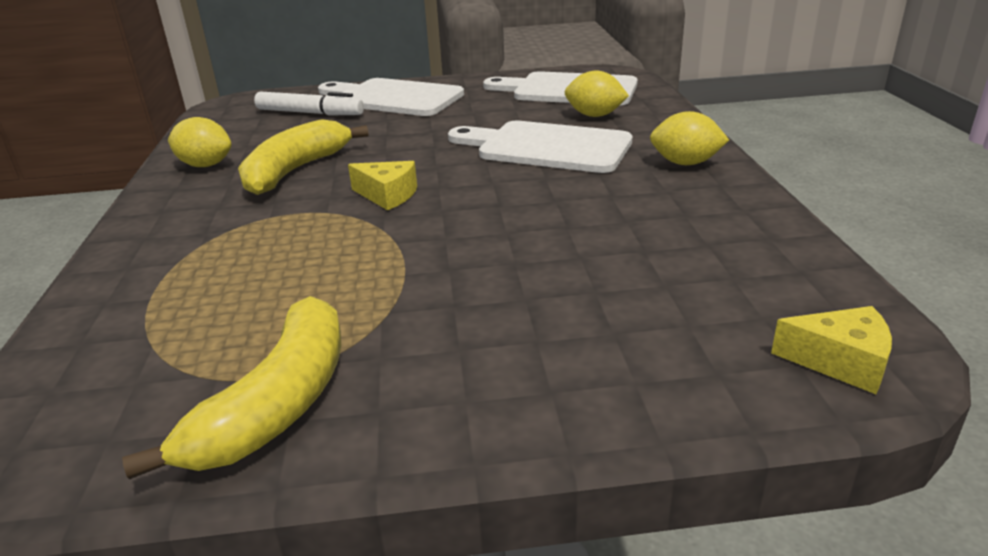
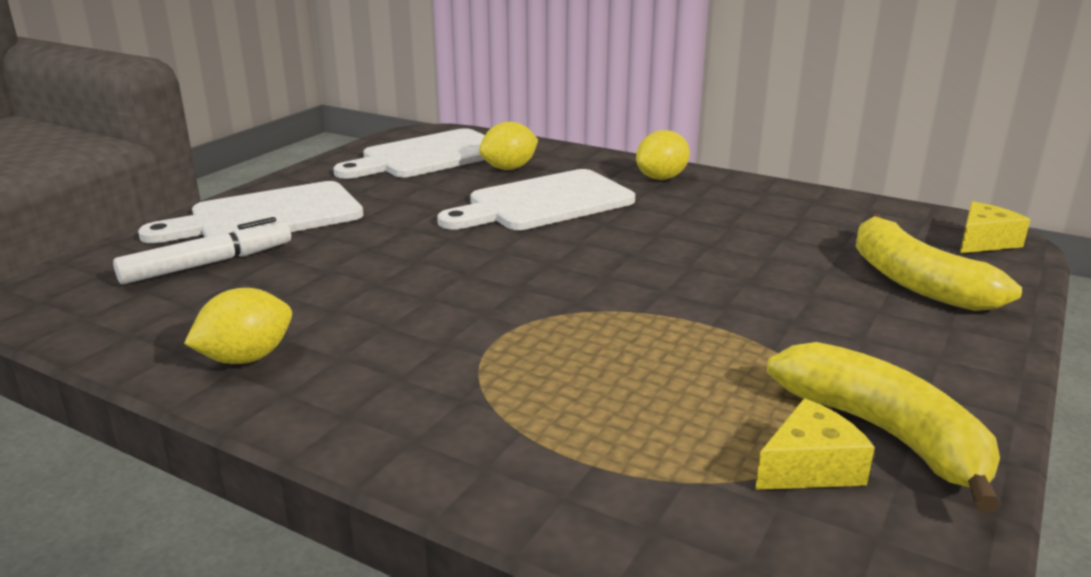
camera: 55 degrees left, 5 degrees down
yellow banana [238,119,369,195] -> yellow banana moved to [855,213,1022,311]
yellow cheese [348,161,417,210] -> yellow cheese moved to [755,398,875,490]

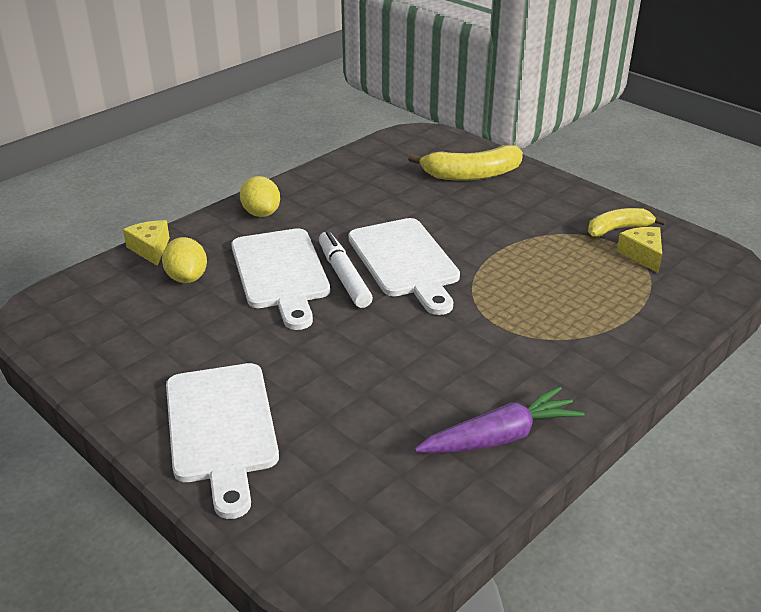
camera: 75 degrees left, 10 degrees up
white marker [113,217,291,284] -> white marker moved to [319,231,373,308]
yellow lemon [184,288,292,364] -> purple carrot [415,386,585,453]
white cutting board [333,128,485,179] -> white cutting board moved to [348,218,460,315]
yellow banana [767,342,1000,513] -> yellow banana [588,208,665,237], size x0.64
yellow cheese [960,201,1030,253] -> yellow cheese moved to [123,220,170,266]

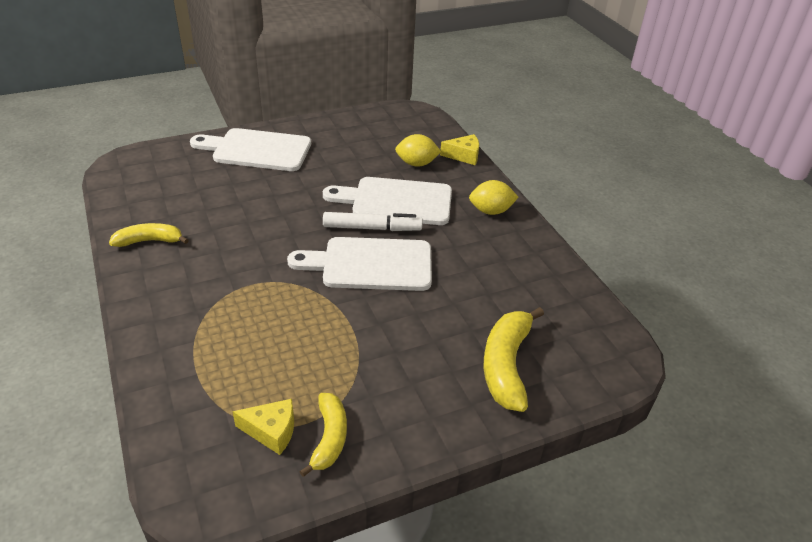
camera: 110 degrees right, 5 degrees up
purple carrot [415,386,585,453] -> yellow banana [109,223,189,247]

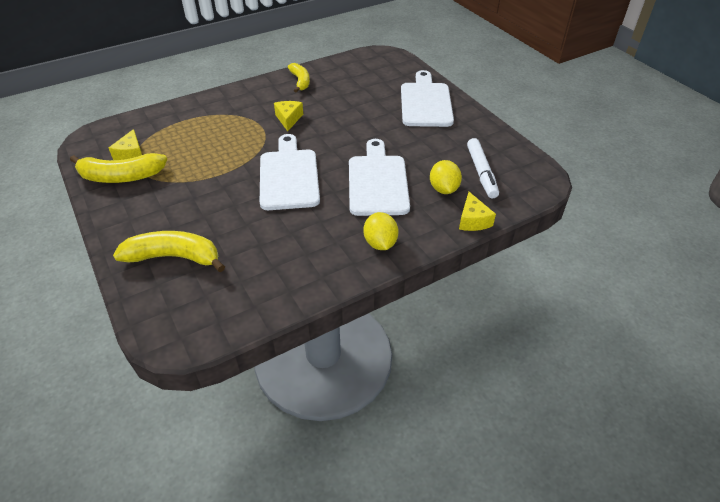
camera: 85 degrees right, 5 degrees up
yellow banana [299,393,347,477] -> yellow banana [70,153,167,183], size x1.56
white marker [323,212,423,231] -> white marker moved to [467,138,499,199]
none -> yellow cheese [274,101,303,131]

